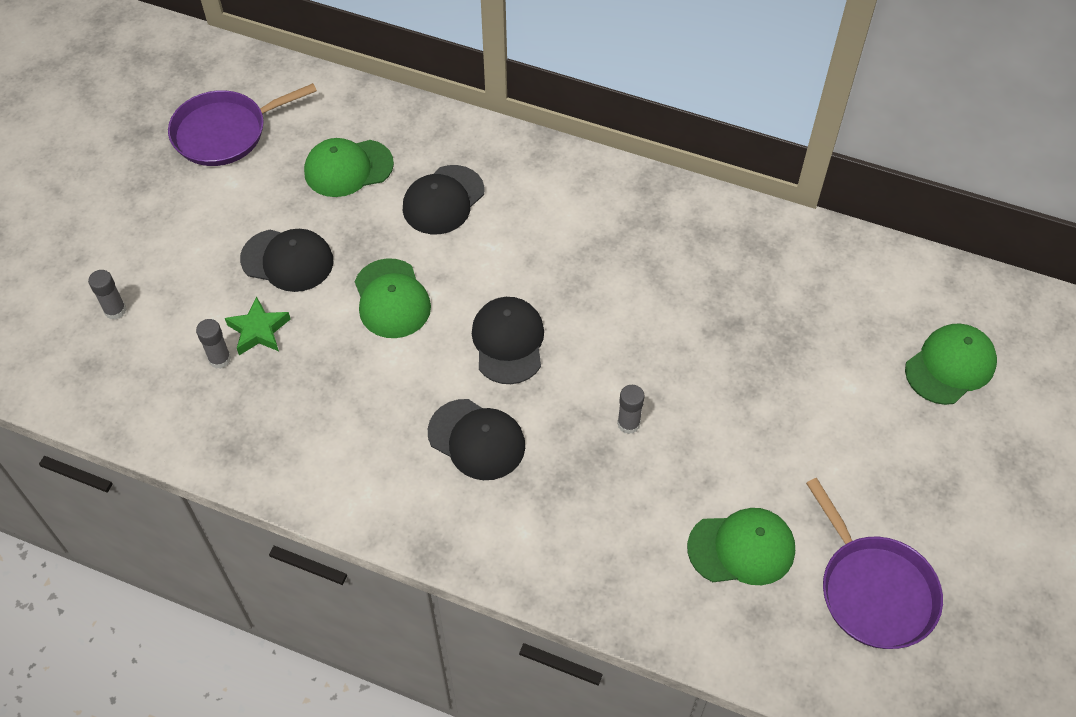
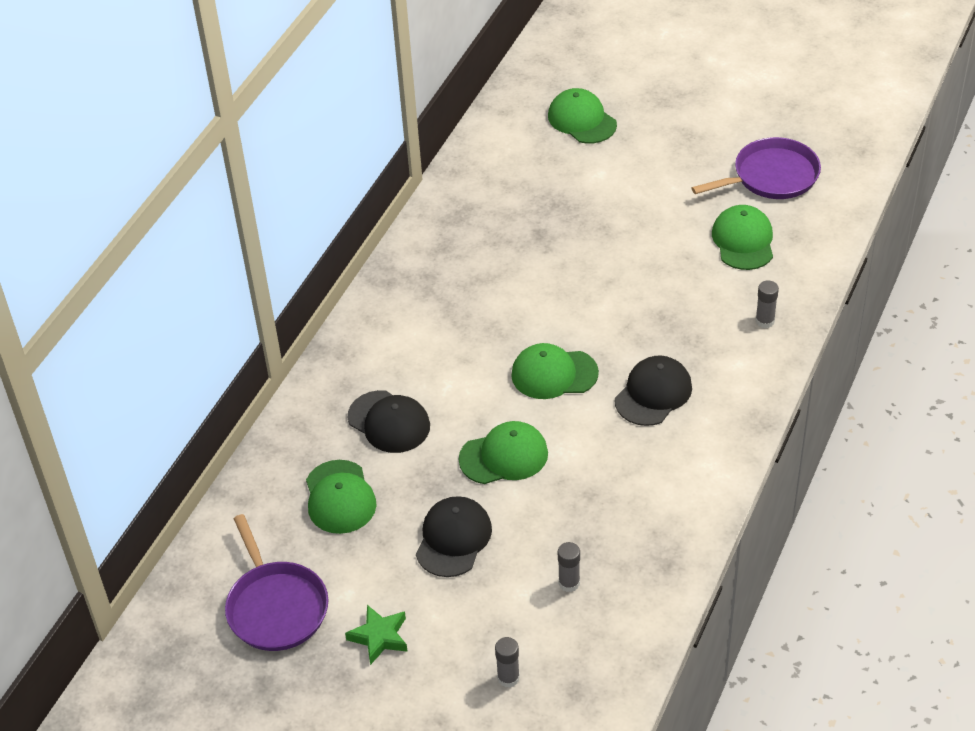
camera: 85 degrees left, 10 degrees down
green star [225,296,291,355] -> green star moved to [345,605,408,665]
black cap [472,297,544,384] -> green cap [511,343,599,399]
grey glue stick [617,385,645,434] -> grey glue stick moved to [755,280,779,328]

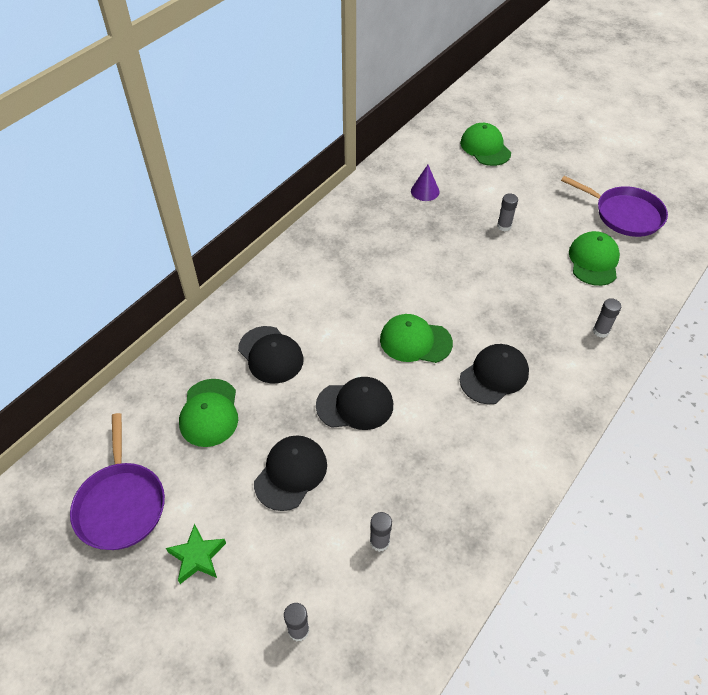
camera: 10 degrees right, 5 degrees up
green cap [458,421,548,484] -> black cap [316,377,393,430]
purple pan [691,137,821,199] -> purple pan turned 45 degrees clockwise [561,176,668,237]
none -> purple cone [411,165,440,201]
none -> grey glue stick [497,193,518,231]

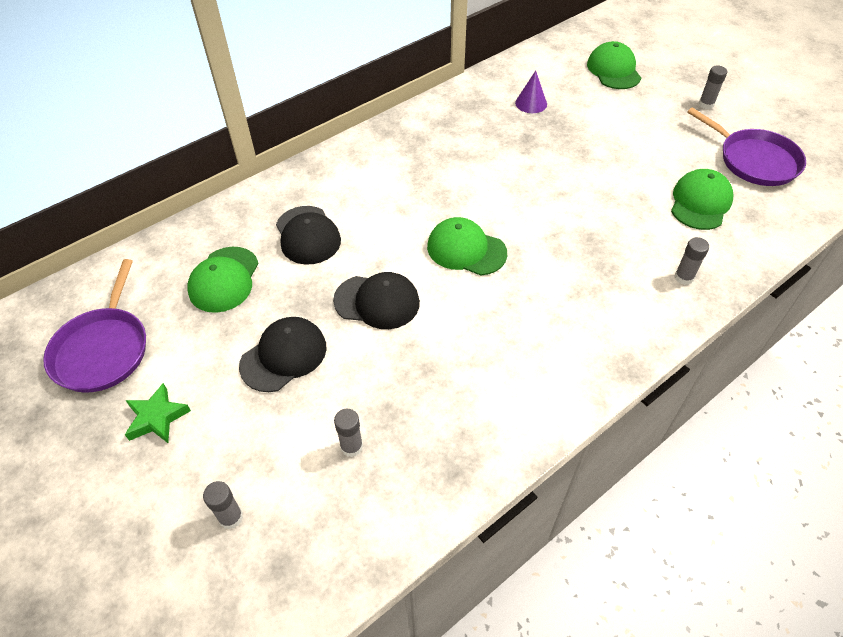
camera: 15 degrees right, 0 degrees up
black cap [460,344,529,405] -> none
grey glue stick [497,193,518,231] -> grey glue stick moved to [698,65,727,109]

